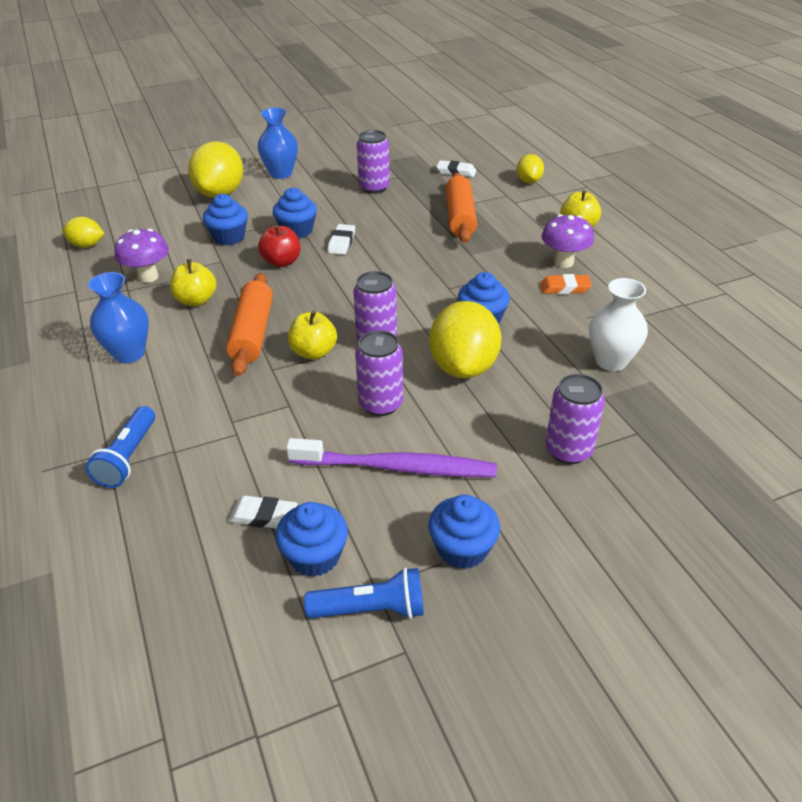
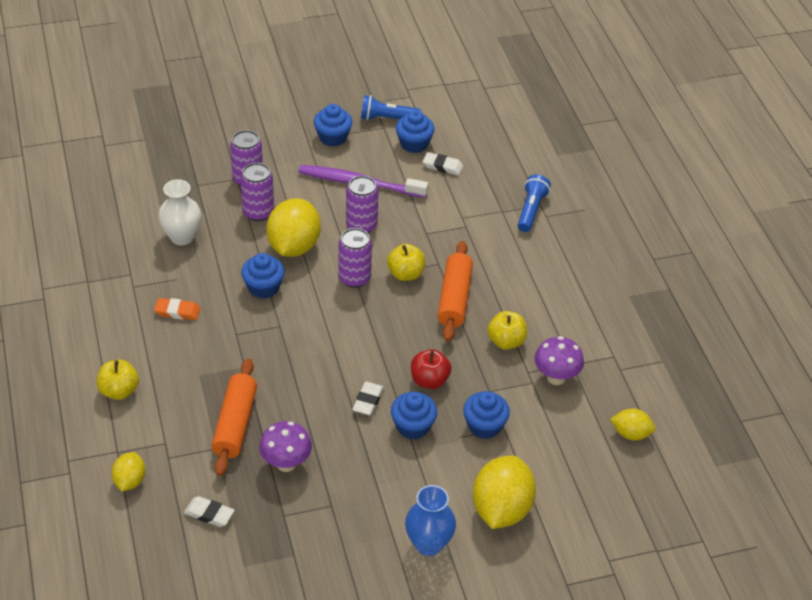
camera: 175 degrees left, 5 degrees up
blue vase [88,272,149,363] -> none
purple can [357,130,390,194] -> purple can moved to [240,163,274,221]
purple mushroom [541,214,594,268] -> purple mushroom moved to [259,421,312,472]

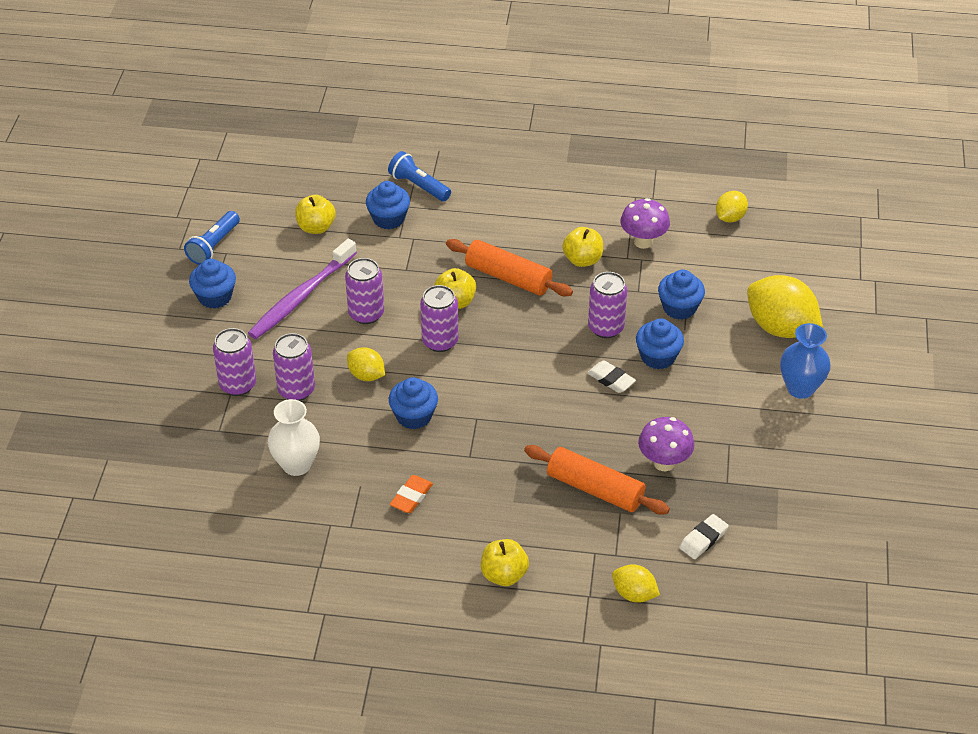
camera: 65 degrees left, 0 degrees up
yellow lemon [266,198,321,257] -> yellow lemon [347,347,385,381], size x0.53
blue cupcake [396,110,435,153] -> blue cupcake moved to [366,181,410,229]
red apple [411,349,452,389] -> purple can [588,272,627,338]
white eraser [423,152,463,176] -> yellow apple [295,195,336,234]

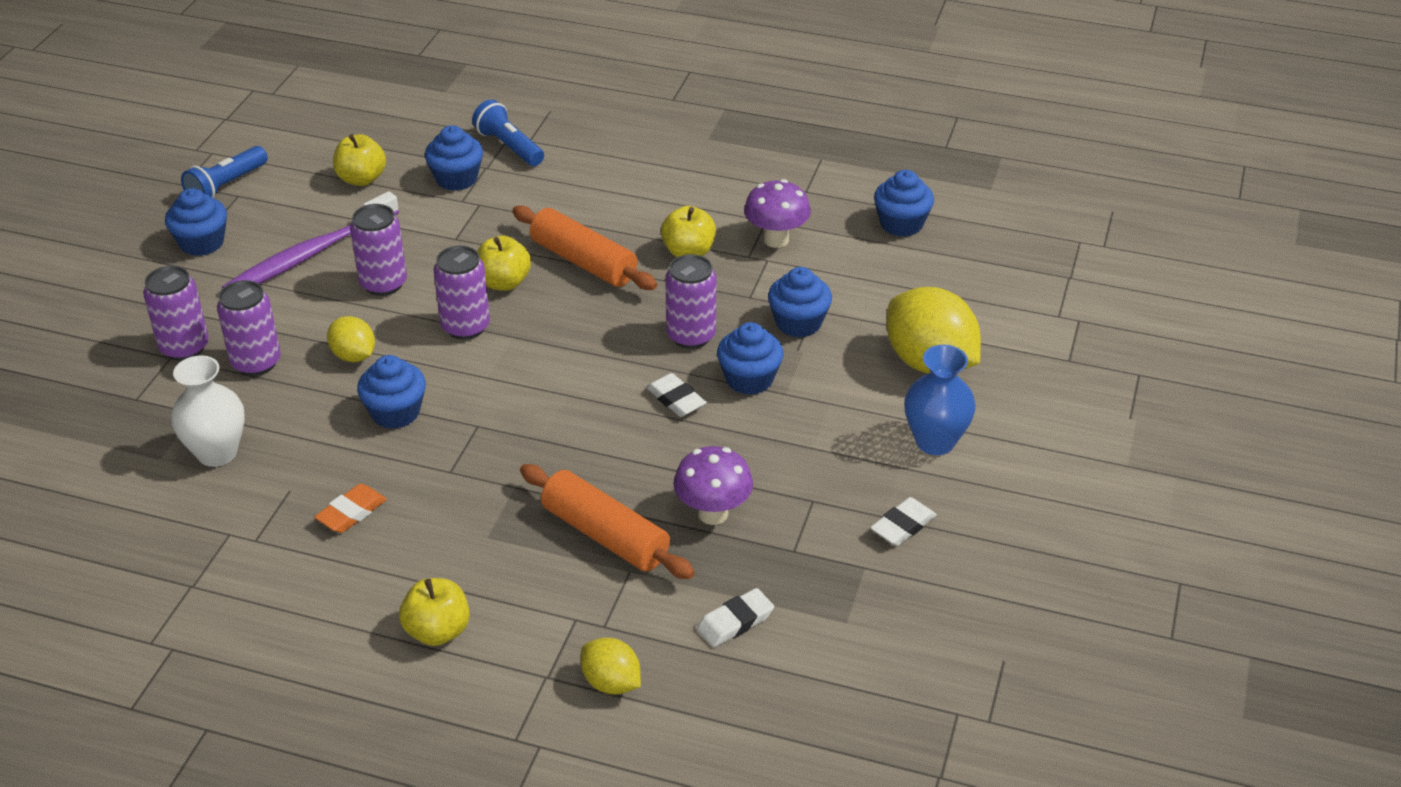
camera: 10 degrees right, 5 degrees down
yellow lemon [716,191,748,223] -> blue cupcake [874,170,934,237]
none -> white eraser [870,497,937,546]

